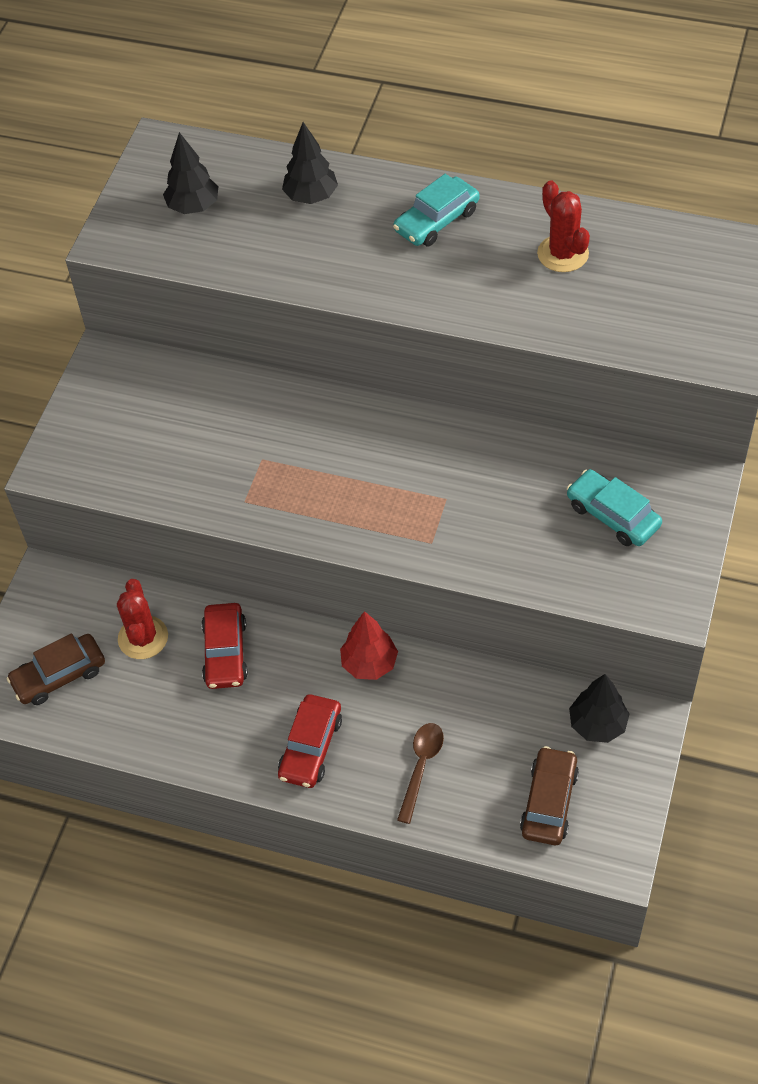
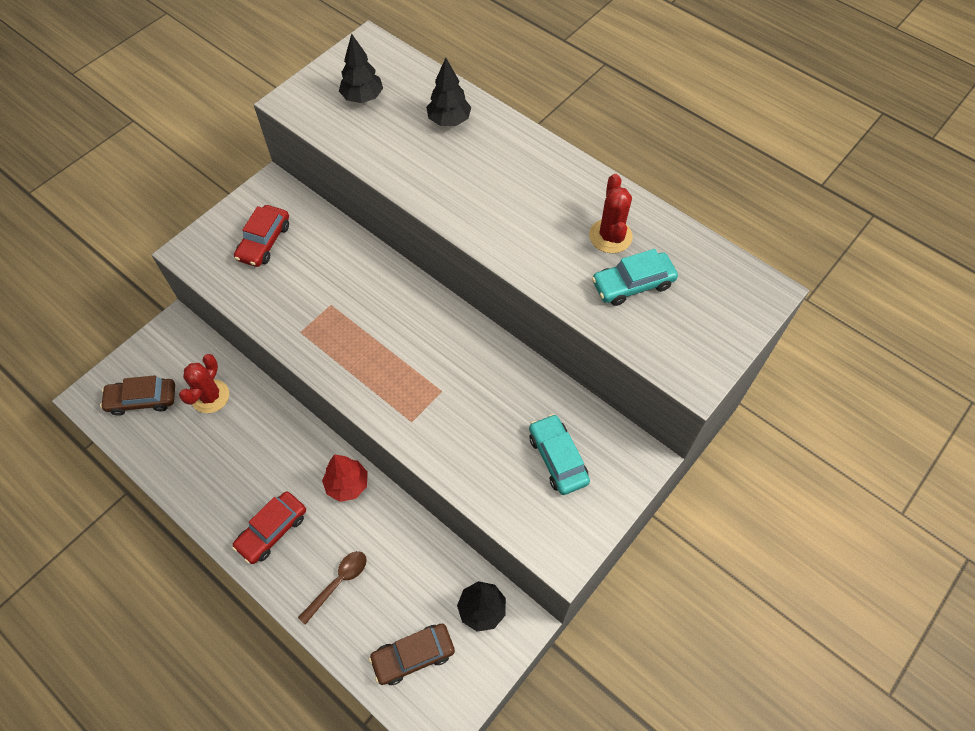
camera: 20 degrees right, 5 degrees up
red car [201,603,248,689] -> red car moved to [234,205,289,267]
turquoise car [393,174,480,246] -> turquoise car moved to [592,249,678,306]
brown car [520,746,579,845] -> brown car turned 150 degrees counterclockwise [369,624,455,685]

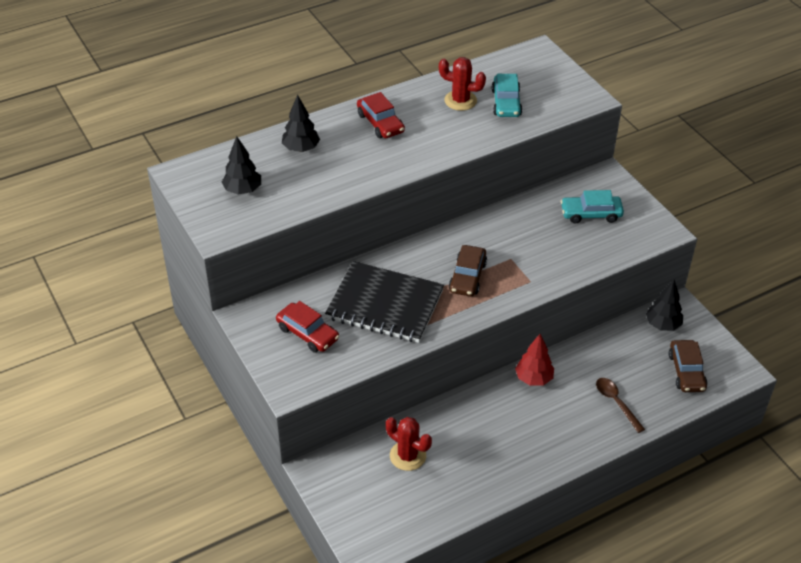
camera: 70 degrees left, 15 degrees down
brown car [100,375,175,416] -> brown car moved to [449,245,487,297]
red car [232,491,306,564] -> red car moved to [357,92,405,138]
none -> black notebook [325,261,444,343]

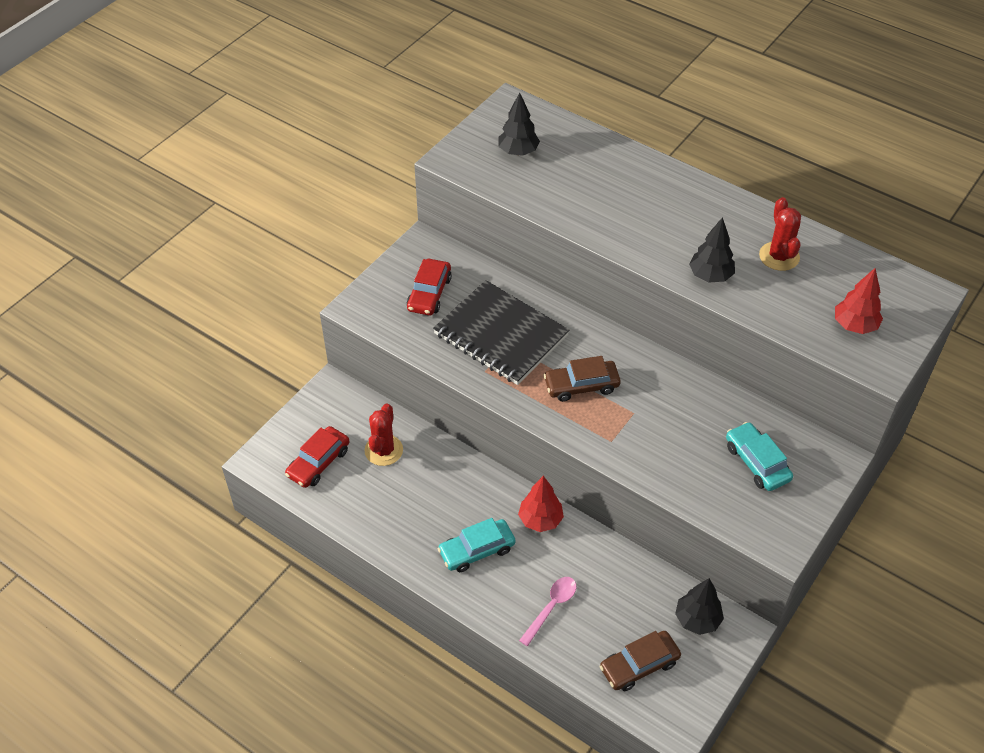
camera: 65 degrees right, 5 degrees up
black tree [282,95,320,152] -> black tree moved to [689,217,735,282]
black notebook [325,261,444,343] -> black notebook turned 45 degrees counterclockwise [433,280,569,385]
red car [357,92,405,138] -> red car moved to [285,426,349,488]
turquoise car [492,74,522,117] -> turquoise car moved to [437,518,516,572]
brown spoon [596,378,645,433] -> pink spoon [519,577,576,646]
none -> red tree [835,268,883,334]

